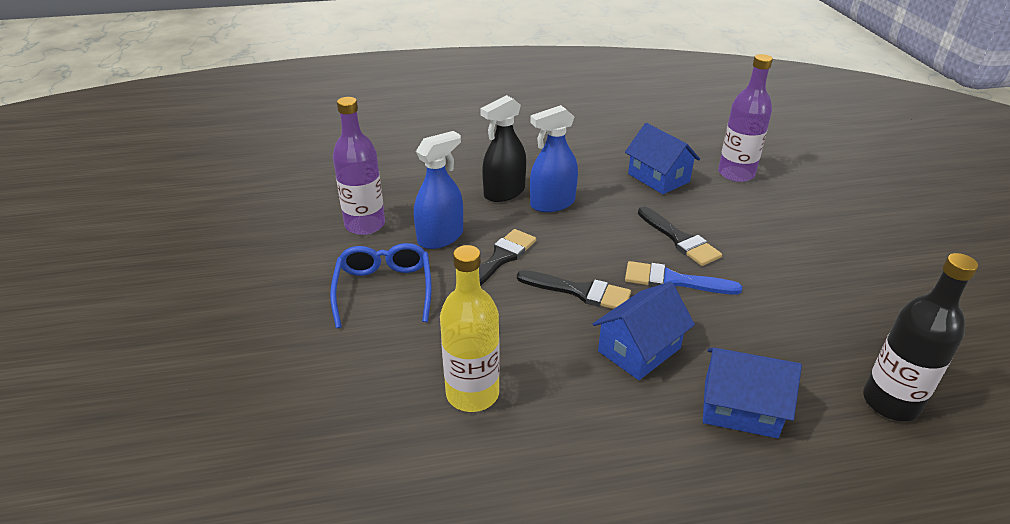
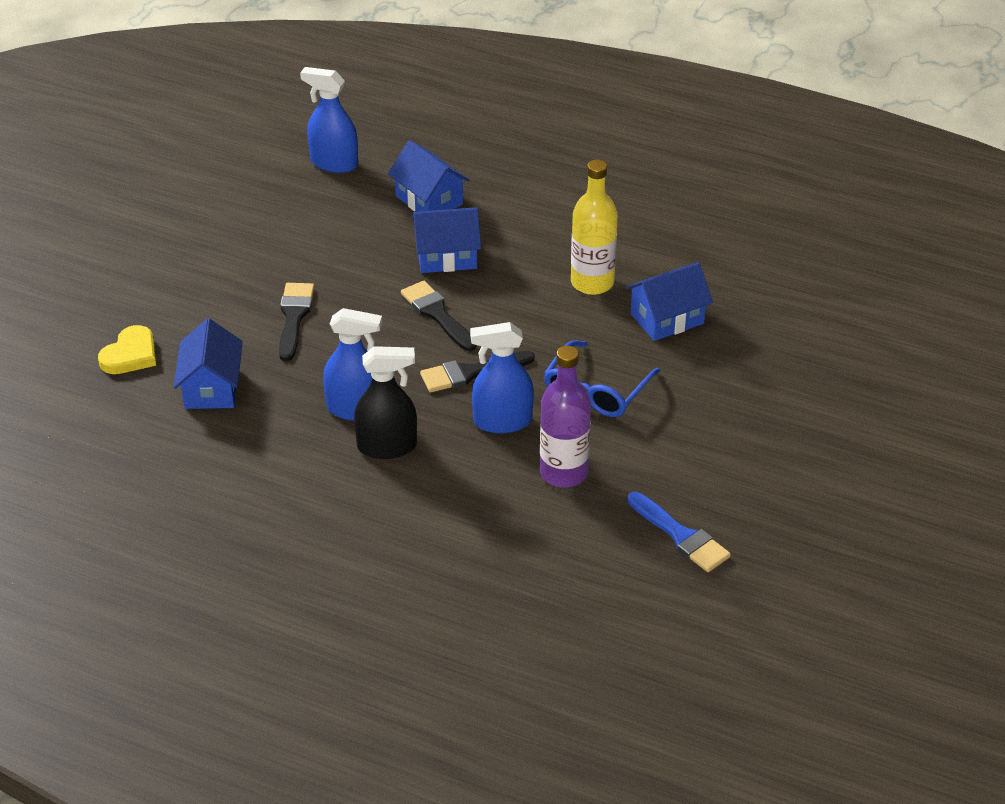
camera: 145 degrees left, 5 degrees up
blue brush [625,261,742,294] -> blue brush moved to [627,492,731,572]
purple bottle [718,54,773,182] -> yellow heart [98,325,156,374]
black bottle [863,253,978,421] -> blue spray bottle [300,67,358,173]
none -> blue house [626,262,713,341]

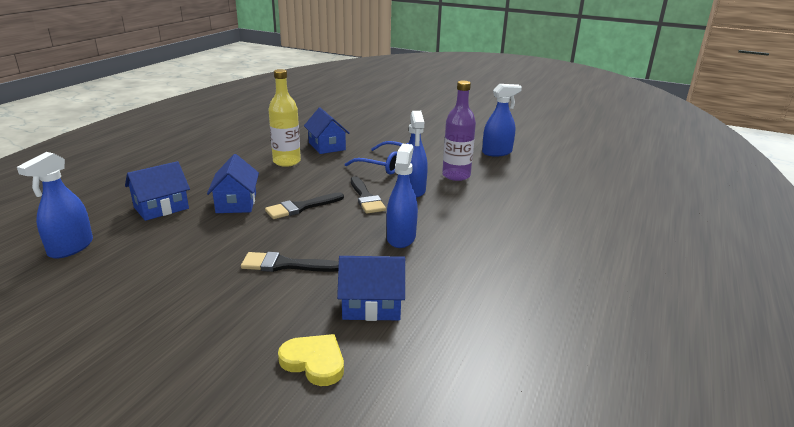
camera: 90 degrees left, 15 degrees down
black spray bottle [354,346,417,459] -> none
blue brush [627,492,731,572] -> blue spray bottle [482,84,522,156]

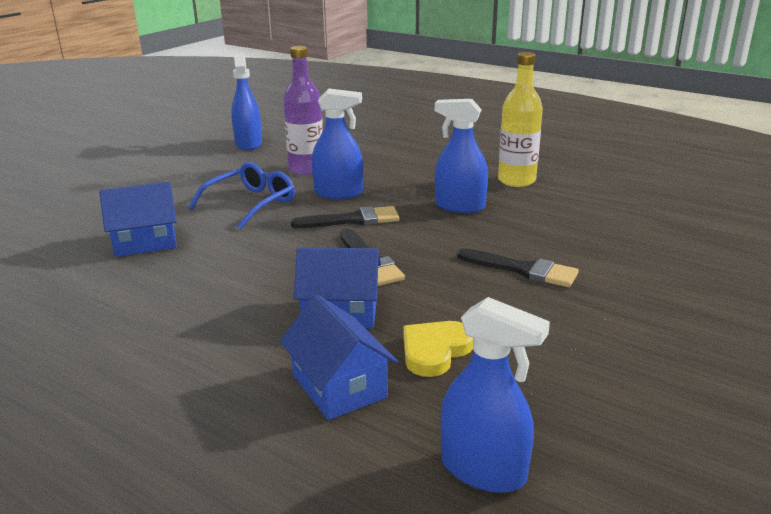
camera: 80 degrees left, 0 degrees up
black brush [241,252,339,272] -> black brush turned 75 degrees counterclockwise [457,248,579,287]
yellow bottle [268,69,301,167] -> yellow bottle moved to [498,52,543,187]
yellow heart [278,334,344,386] -> yellow heart moved to [403,321,473,377]
blue house [337,256,405,321] -> none

